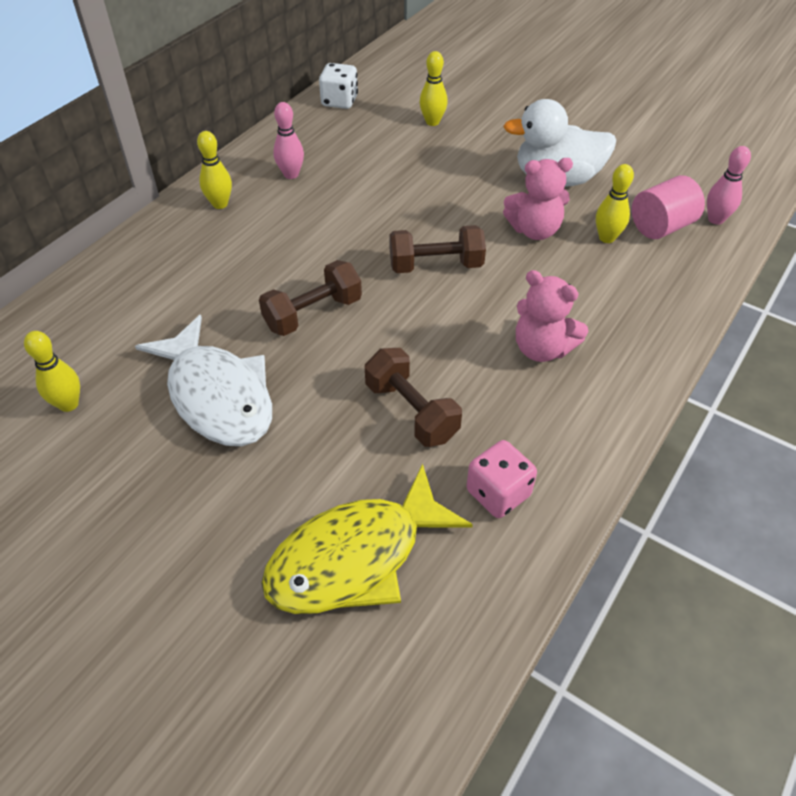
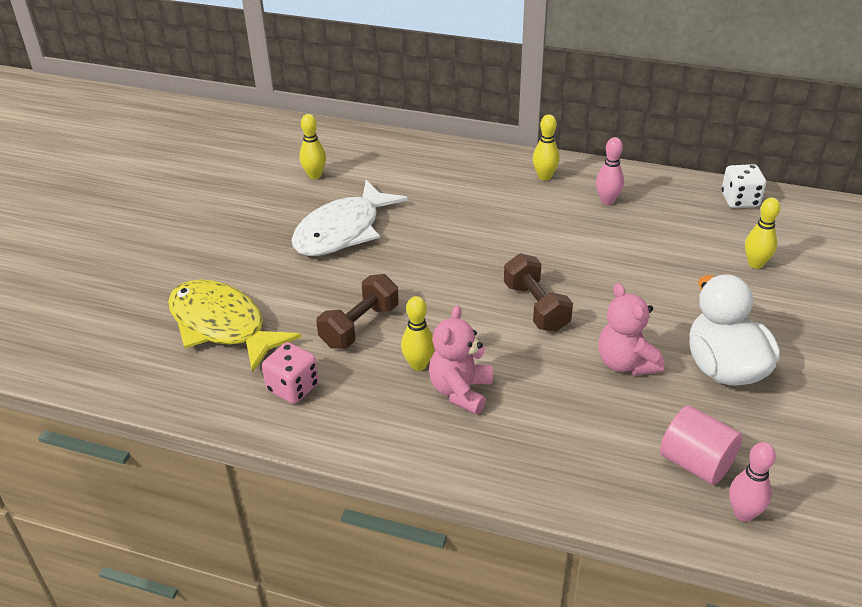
camera: 75 degrees right, 10 degrees down
brown dumbbell [259,260,362,336] -> none
yellow bowling pin [596,164,634,243] -> yellow bowling pin moved to [401,296,434,371]

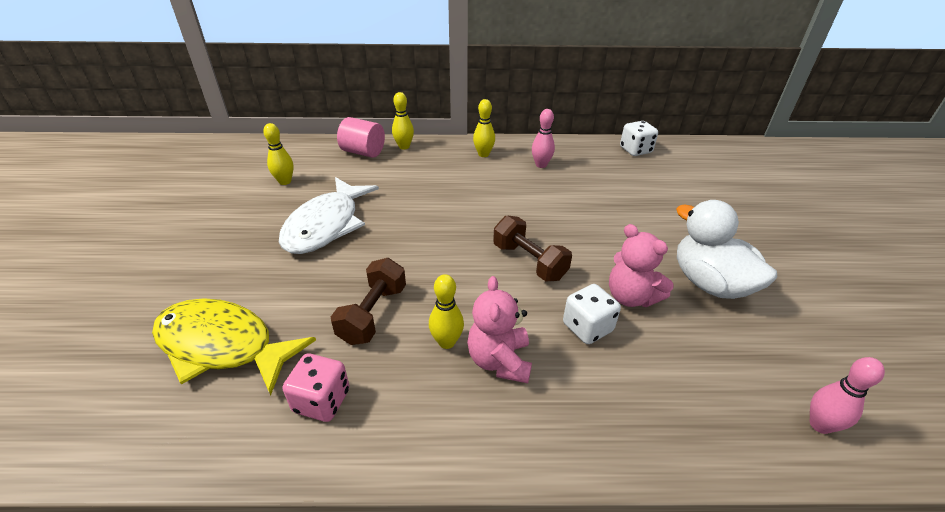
camera: 20 degrees left, 0 degrees up
pink cylinder [660,405,743,485] -> pink cylinder moved to [337,117,385,158]
yellow bowling pin [745,198,780,269] -> yellow bowling pin moved to [392,92,414,150]
none -> white dice [563,284,621,344]

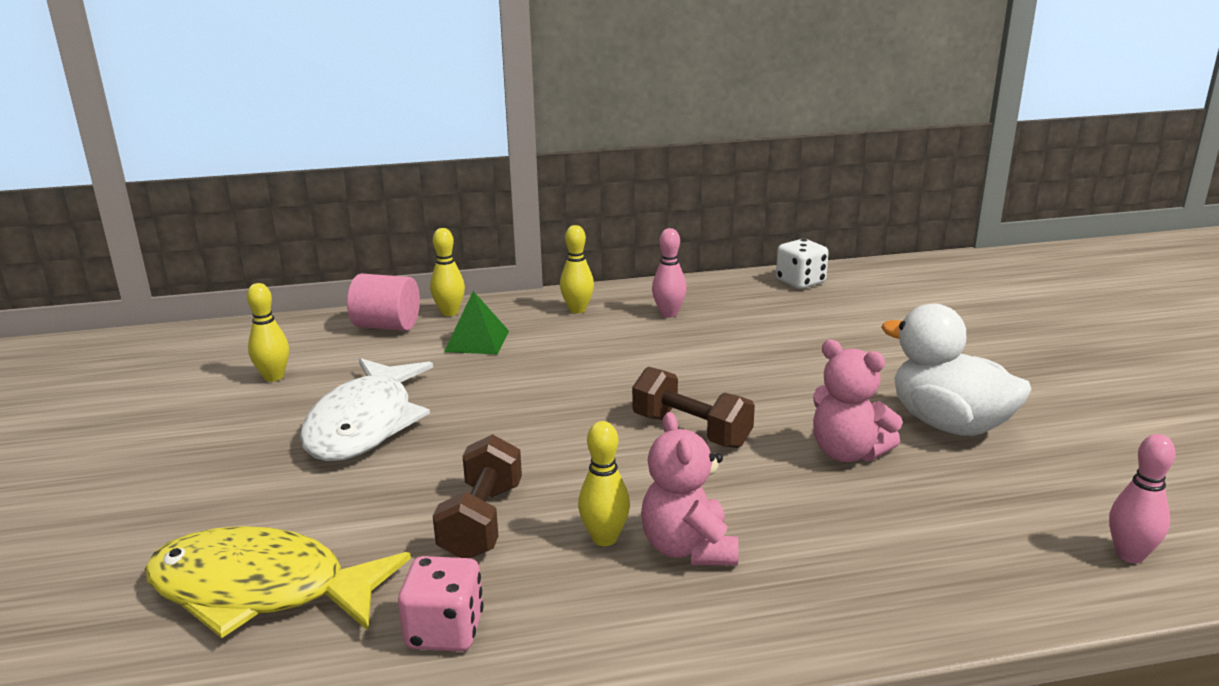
camera: 10 degrees left, 15 degrees down
white dice [563,284,621,344] -> none
none -> green pyramid [444,291,509,354]

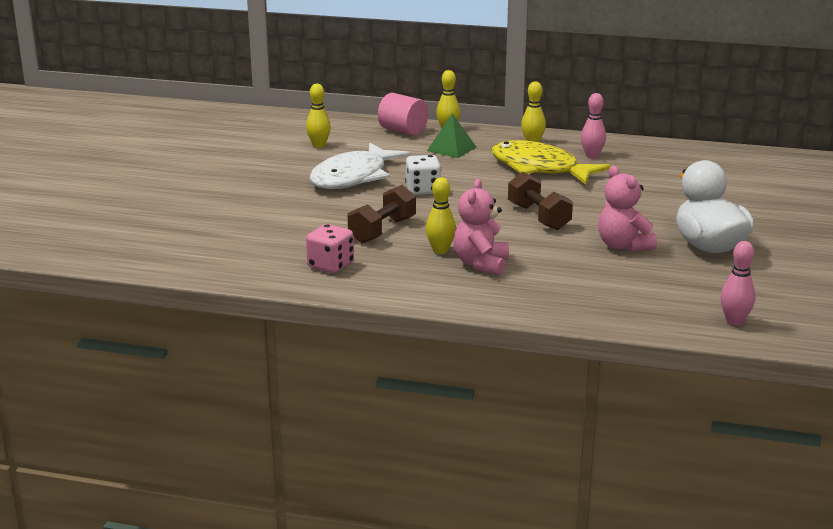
camera: 25 degrees right, 0 degrees up
yellow fish [145,526,411,638] -> yellow fish moved to [491,140,611,185]
white dice [776,239,829,289] -> white dice moved to [405,155,441,195]

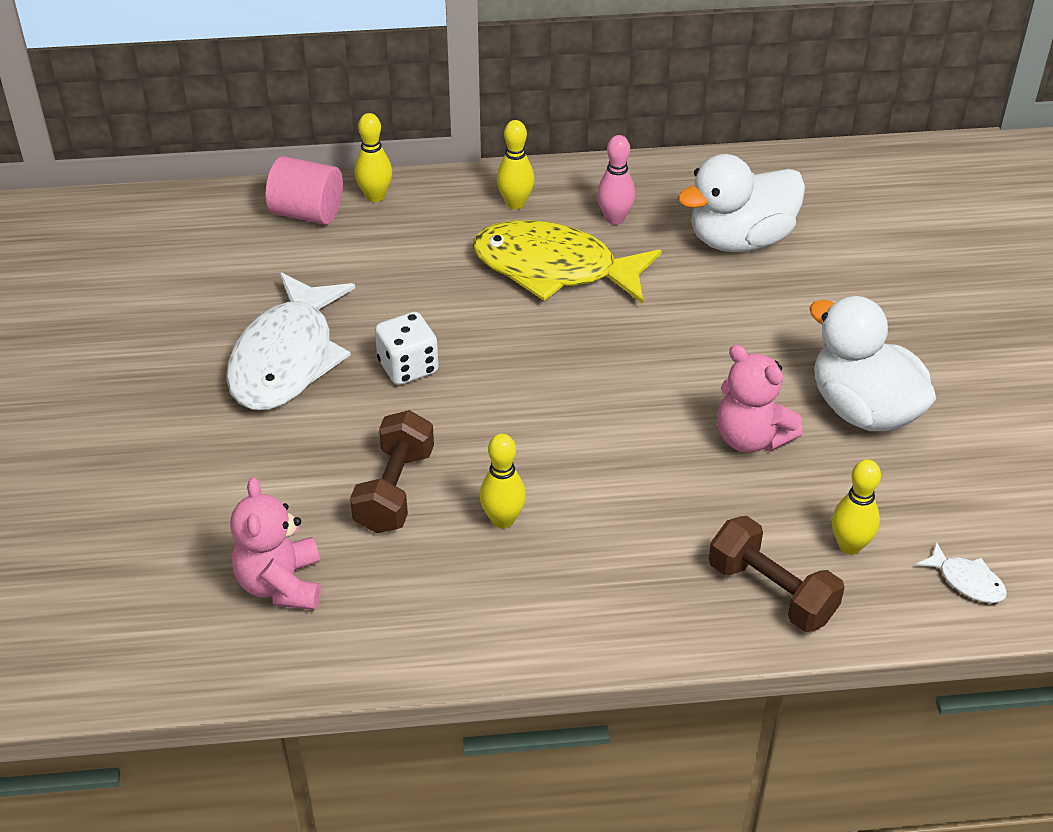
camera: 20 degrees left, 20 degrees up
yellow bowling pin [306,84,331,148] -> yellow bowling pin moved to [832,460,881,555]
pink dice [306,224,354,273] -> none
green pyramid [427,113,476,158] -> none
pink teddy bear [454,179,509,275] -> pink teddy bear moved to [230,478,321,610]
brown dumbbell [508,172,573,230] -> brown dumbbell moved to [709,516,845,632]
pink bowling pin [720,241,756,326] -> white fish [916,542,1007,603]
none -> white duck [678,154,805,252]

